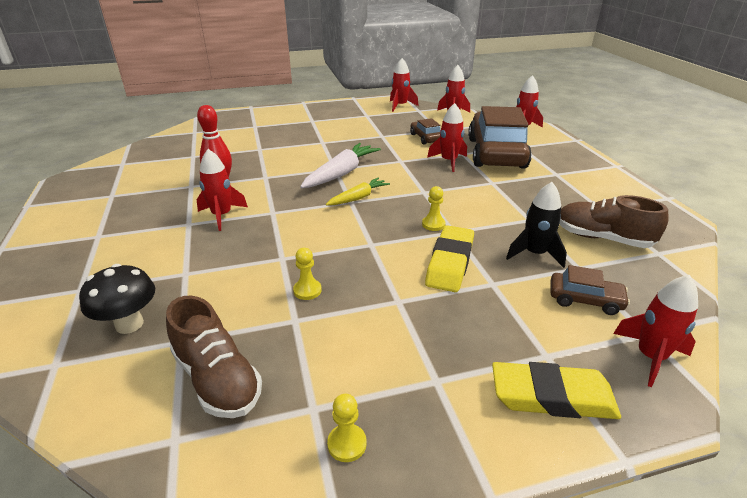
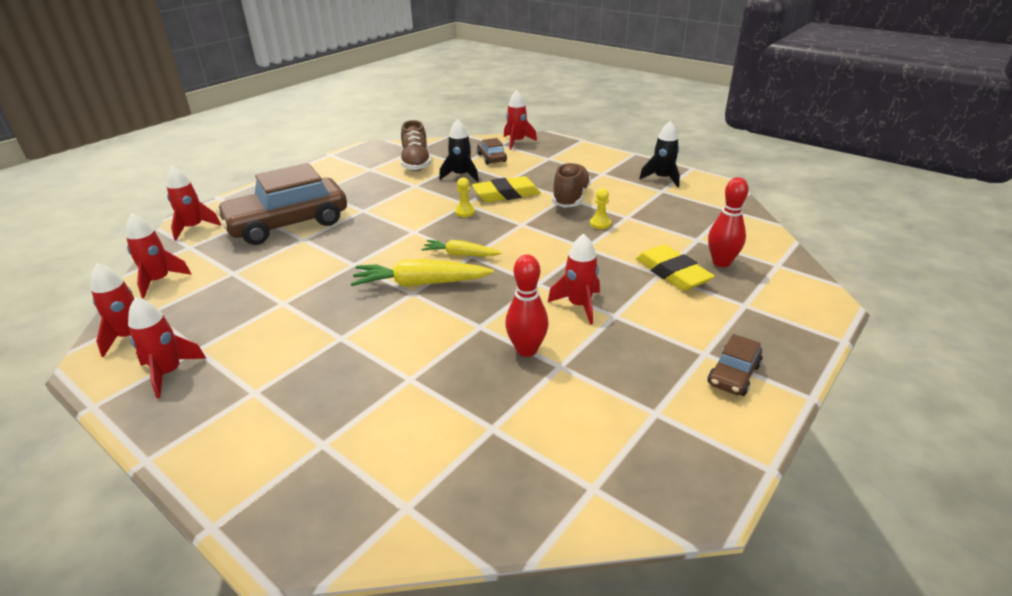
camera: 125 degrees left, 0 degrees up
black mushroom [79,264,155,334] -> red bowling pin [708,177,749,267]
brown shoe [166,296,262,418] -> brown shoe moved to [552,162,591,208]
white carrot [300,143,381,188] -> yellow carrot [350,259,494,287]
yellow pawn [327,394,367,462] -> black rocket [639,121,680,187]
brown car [410,118,441,145] -> brown car moved to [708,334,763,396]
red rocket [427,103,467,172] -> red rocket moved to [128,297,207,398]
yellow eraser [492,362,621,419] -> yellow eraser moved to [636,245,715,291]

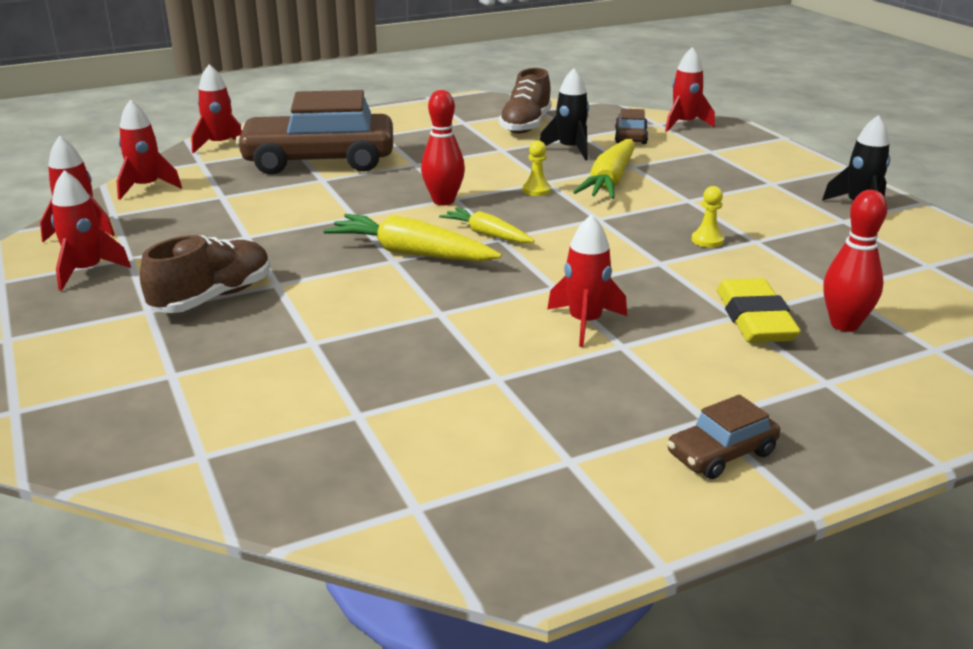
camera: 25 degrees right, 5 degrees down
yellow eraser [472,176,541,202] -> yellow carrot [573,139,635,199]
red bowling pin [505,255,549,357] -> red bowling pin moved to [421,90,465,205]
brown shoe [552,162,591,208] -> brown shoe moved to [140,235,270,313]

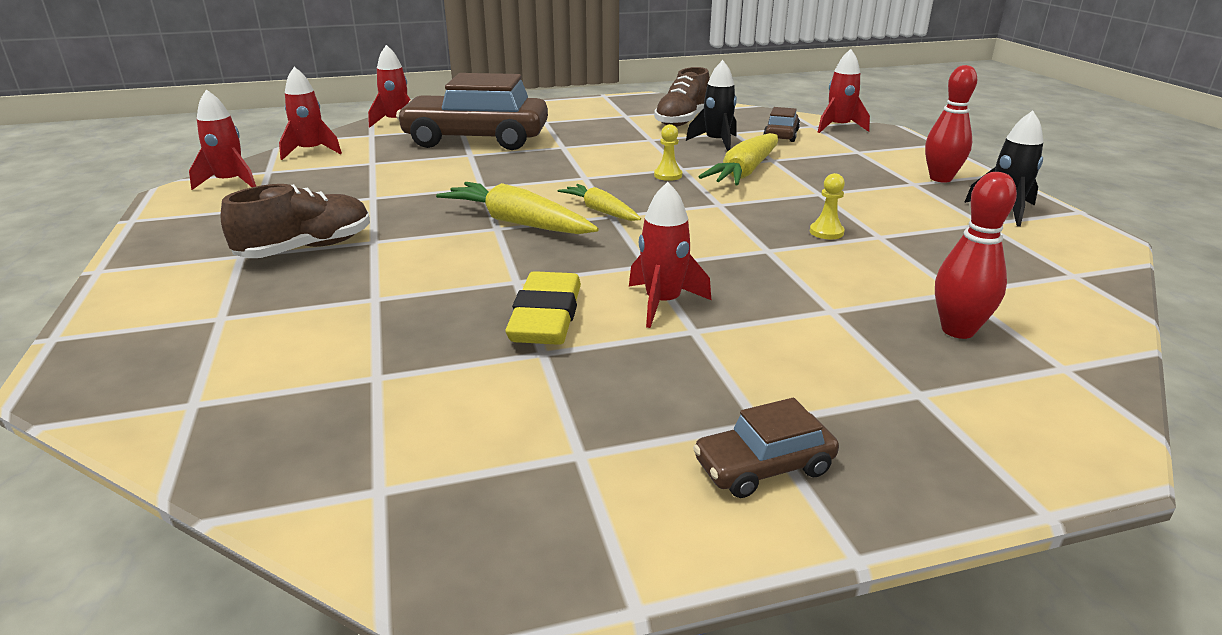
camera: 10 degrees right, 0 degrees up
red rocket [51,170,131,291] -> none
red bowling pin [421,90,465,205] -> red bowling pin moved to [925,65,977,183]
yellow eraser [717,278,801,343] -> yellow eraser moved to [505,271,581,345]

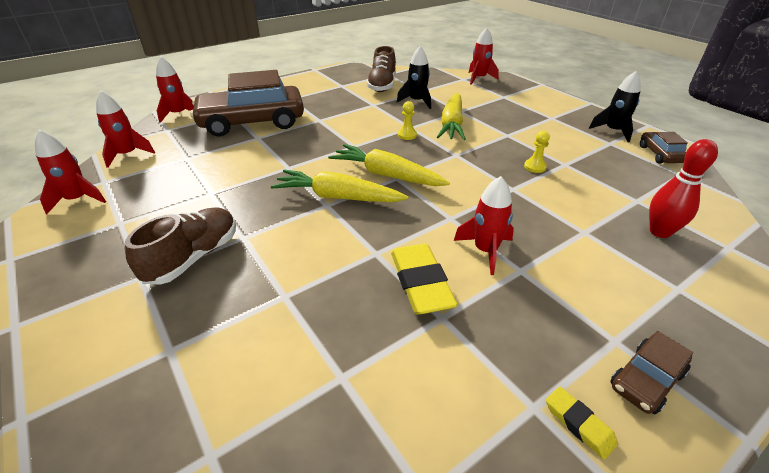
camera: 20 degrees left, 10 degrees up
yellow carrot [558,184,641,221] -> yellow carrot [328,144,450,186], size x1.62
brown car [763,107,800,142] -> brown car moved to [640,132,688,164]
red bowling pin [925,65,977,183] -> none
none -> yellow eraser [546,387,618,460]

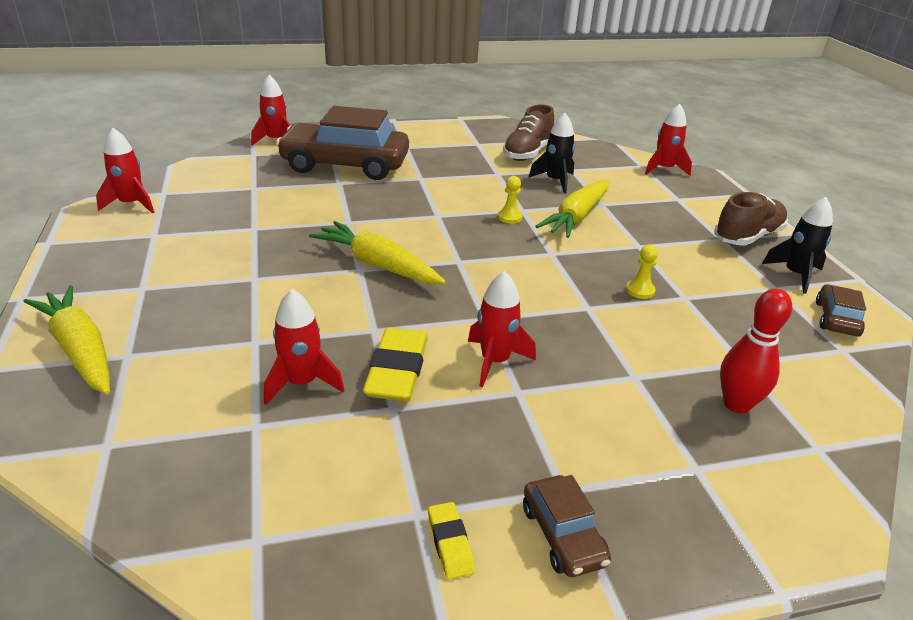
camera: 20 degrees right, 5 degrees down
red rocket [96,90,155,168] -> red rocket moved to [264,289,344,405]
brown shoe [125,207,236,285] -> brown shoe moved to [714,192,788,246]
yellow carrot [328,144,450,186] -> yellow carrot moved to [23,285,110,395]
brown car [610,331,693,414] -> brown car turned 90 degrees counterclockwise [523,475,611,577]

